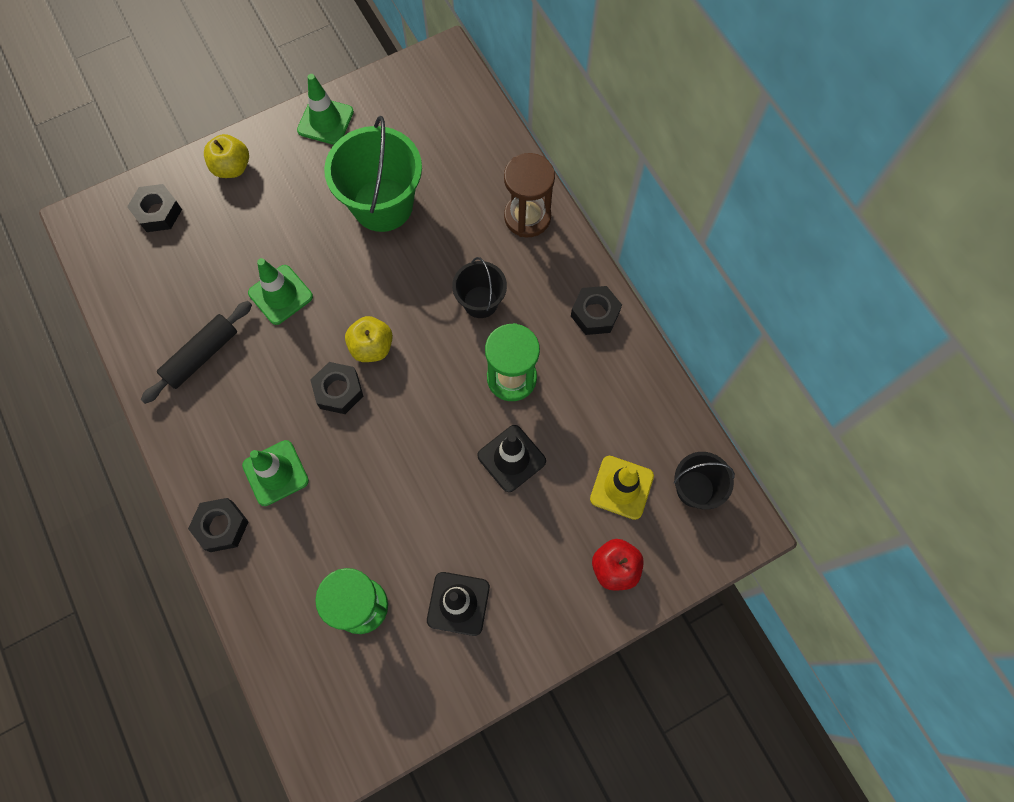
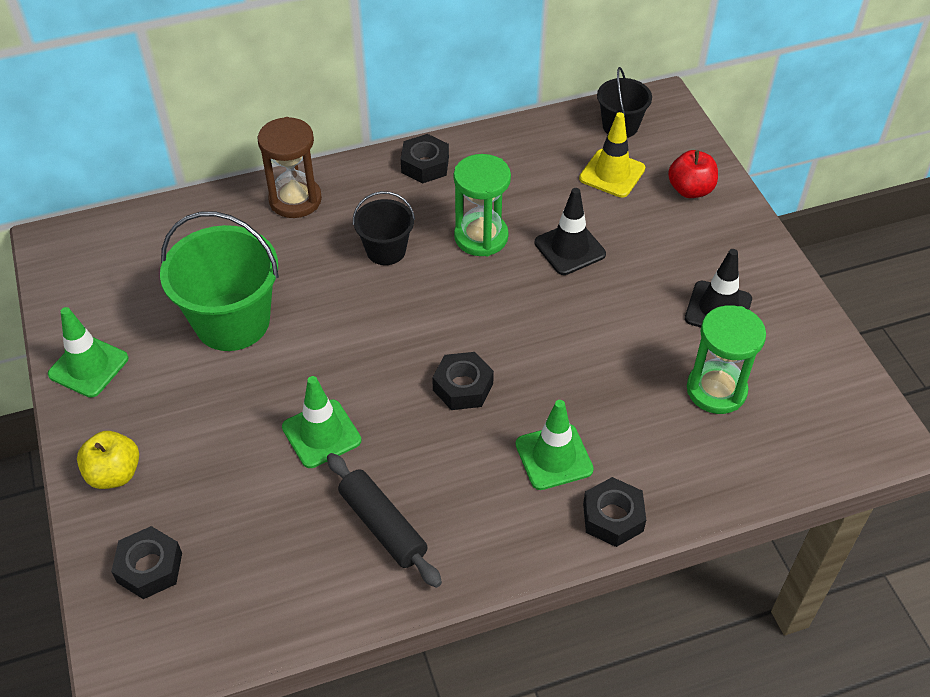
camera: 80 degrees left, 20 degrees down
yellow apple [345,316,393,362] -> none

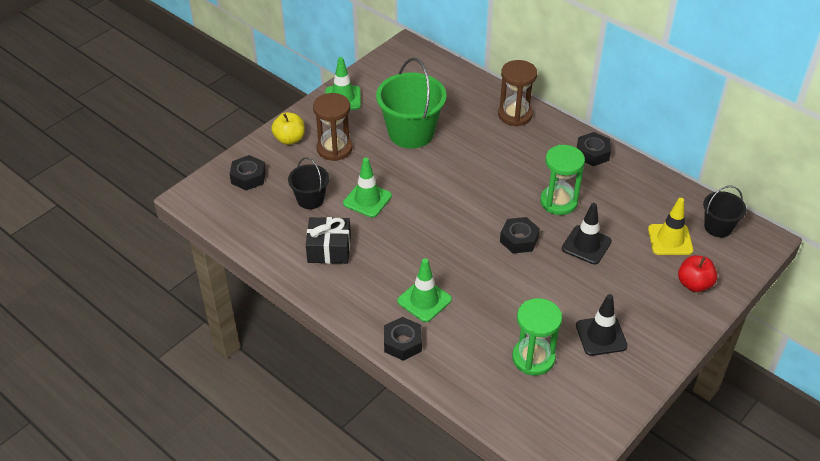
camera: 60 degrees right, 5 degrees down
black rolling pin [327,453,442,588] -> black gift [306,217,351,264]
black bucket [353,191,415,265] -> black bucket moved to [288,157,329,209]
black nut [432,352,494,410] -> black nut moved to [500,217,540,253]
none -> brown hourglass [313,93,352,161]

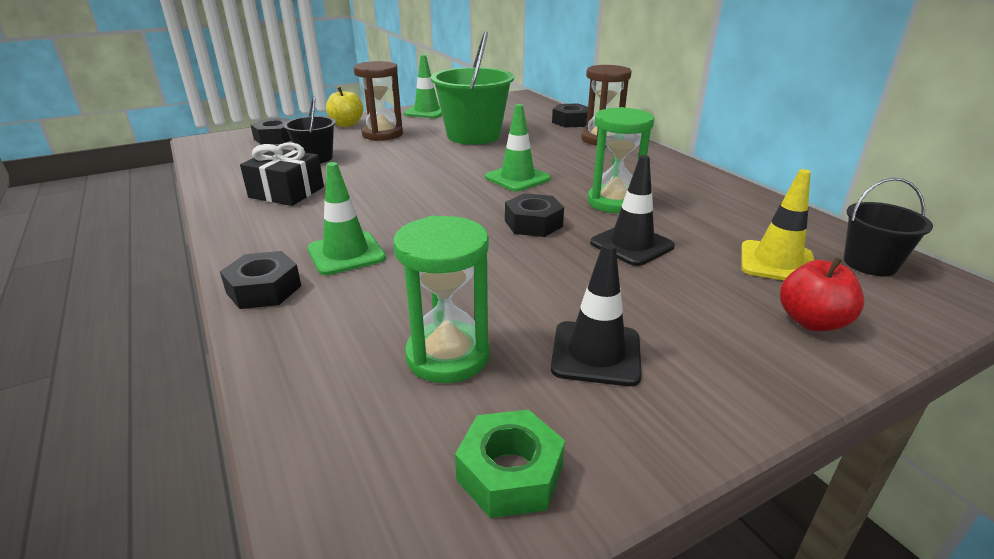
camera: 20 degrees right, 15 degrees down
green traffic cone [343,158,392,218] -> green traffic cone moved to [485,104,551,191]
black nut [577,132,611,166] -> black nut moved to [552,104,588,127]
none -> green nut [455,409,565,518]

